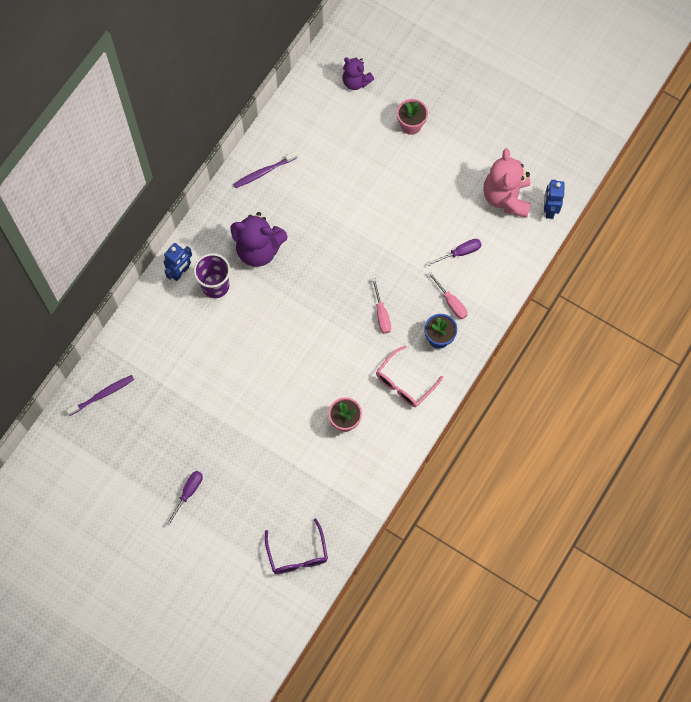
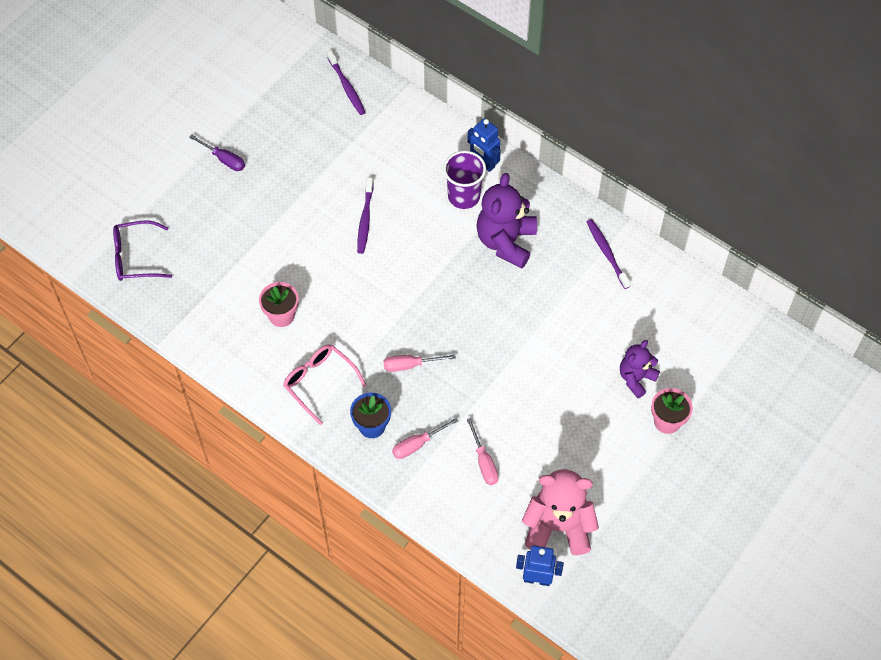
camera: 95 degrees right, 10 degrees down
purple teddy bear [343,57,374,90] -> purple teddy bear moved to [620,340,660,398]
purple screwdriver [427,239,482,266] -> pink screwdriver [467,418,498,485]
none -> purple toothbrush [357,178,374,254]

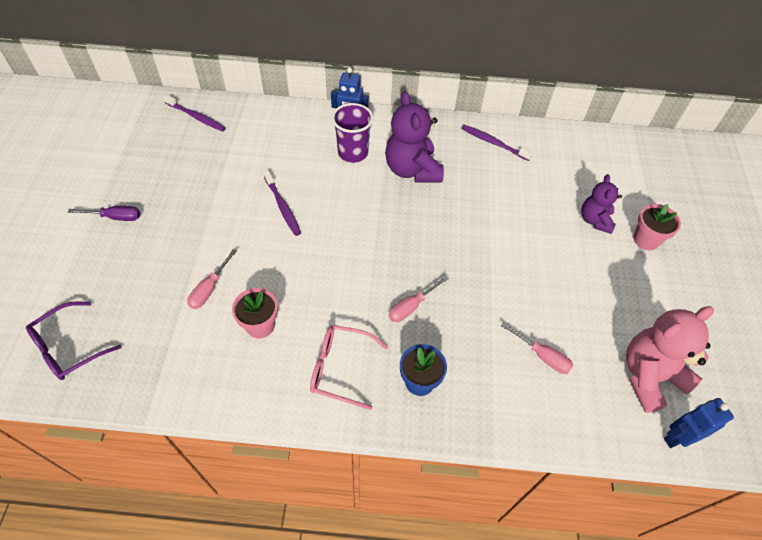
camera: 35 degrees left, 5 degrees down
pink screwdriver [392,418,459,459] -> pink screwdriver moved to [187,249,237,309]

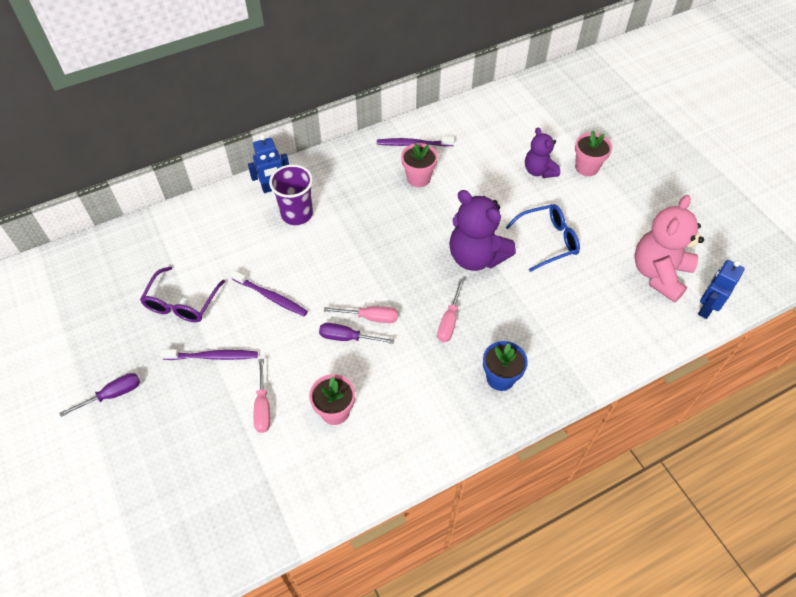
camera: 30 degrees left, 0 degrees up
purple glasses [26,301,122,380] -> purple glasses moved to [140,266,225,322]
purple toothbrush [163,95,226,132] -> purple toothbrush moved to [160,349,258,360]
pink glasses [310,325,388,410] -> none
purple teddy bear [385,91,444,183] -> purple teddy bear moved to [449,190,516,271]
pink screwdriver [501,322,573,374] -> pink screwdriver moved to [324,306,398,323]
none -> purple screwdriver [319,323,395,344]
none -> pink flower pot [401,143,438,187]
none -> blue glasses [505,204,580,272]

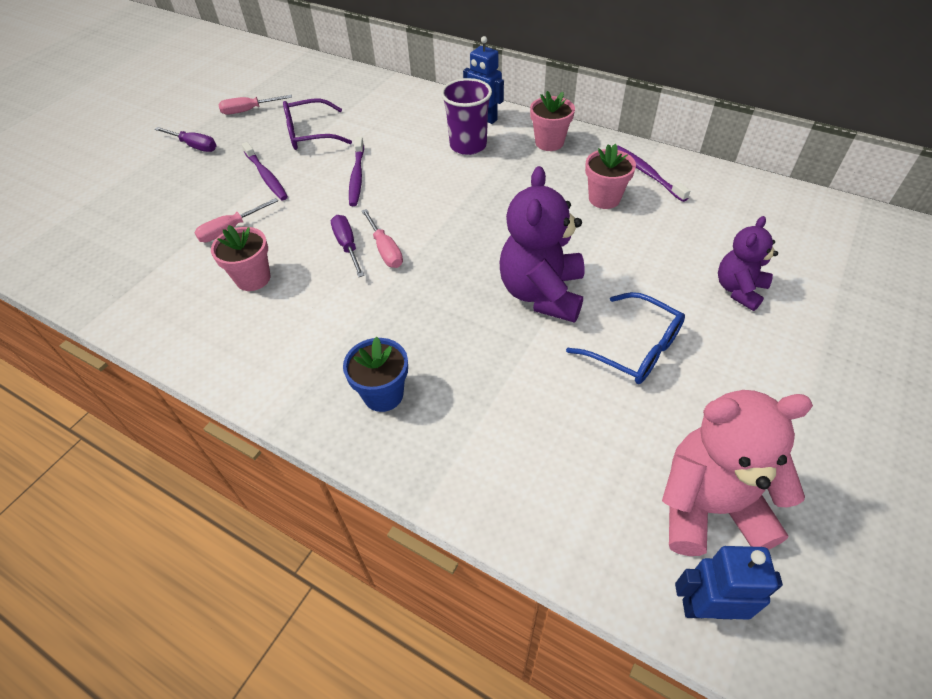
camera: 60 degrees right, 5 degrees down
pink screwdriver [437,280,464,342] -> pink screwdriver moved to [218,95,292,115]
pink flower pot [575,131,612,176] -> pink flower pot moved to [530,91,575,151]

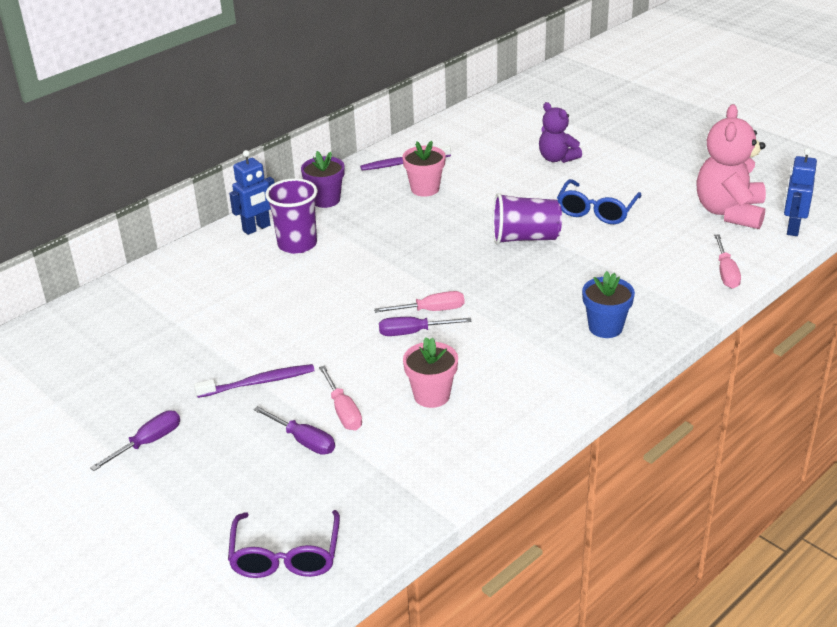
camera: 75 degrees left, 15 degrees down
pink screwdriver [218,95,292,115] -> pink screwdriver moved to [714,235,741,288]
purple glasses [283,98,352,150] -> purple glasses moved to [228,510,340,578]
purple toothbrush [349,137,364,206] -> none
purple teddy bear [500,166,585,323] -> purple cup [493,193,562,244]
pink flower pot [530,91,575,151] -> purple flower pot [301,151,345,208]
blue glasses [566,292,685,384] -> blue glasses turned 150 degrees clockwise [557,179,641,224]
none -> purple screwdriver [253,406,335,455]

